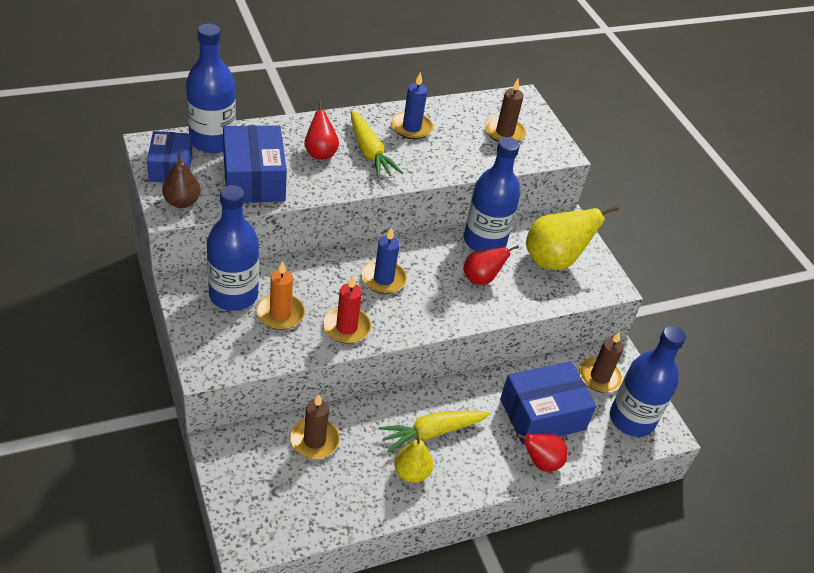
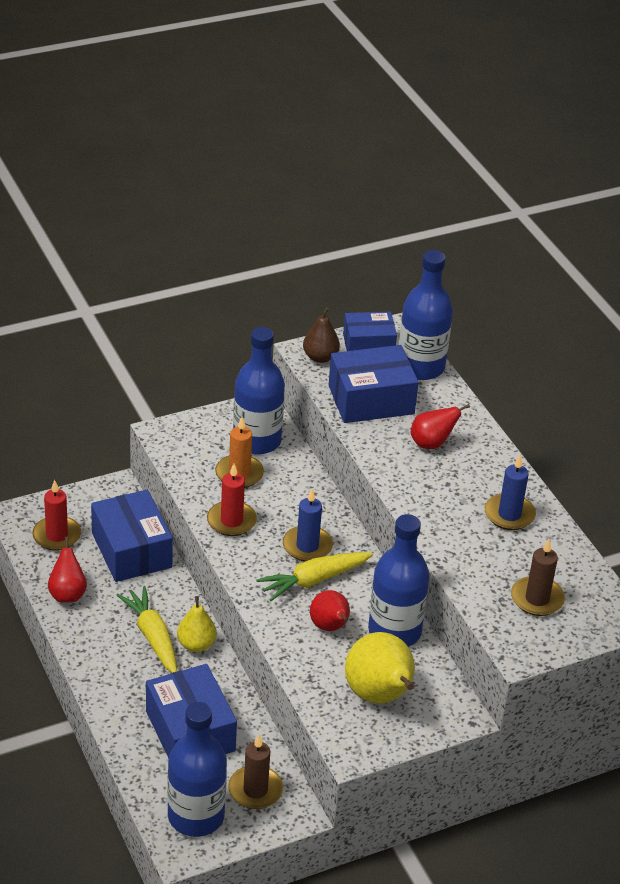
camera: 90 degrees right, 5 degrees down
brown candle [290,395,340,459] -> blue box [91,490,173,582]
yellow carrot [351,110,403,179] -> yellow carrot moved to [256,552,373,601]
yellow pear [394,435,433,483] -> yellow pear moved to [177,596,217,652]
red pear [516,434,568,472] -> red pear moved to [48,537,87,603]
none -> red candle [32,480,81,551]

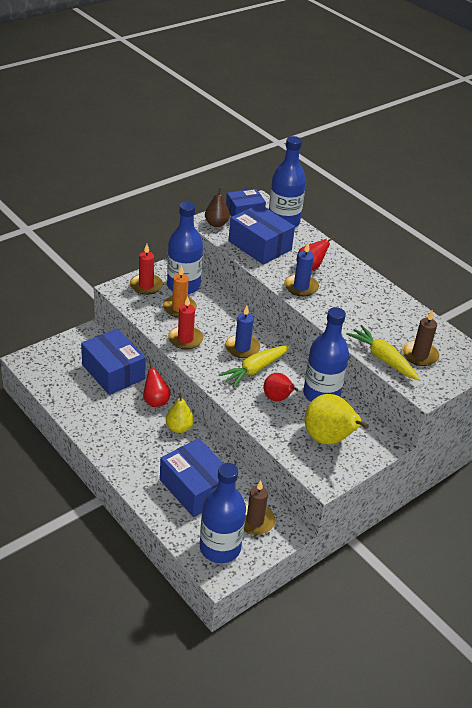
camera: 15 degrees left, 0 degrees up
red candle [32,480,81,551] -> red candle moved to [130,244,163,295]
red pear [48,537,87,603] -> red pear moved to [143,361,171,407]
yellow carrot [117,586,177,673] -> yellow carrot moved to [346,325,420,381]
blue box [329,345,419,423] -> blue box turned 75 degrees clockwise [228,204,295,265]
blue candle [485,455,536,530] -> blue candle moved to [284,243,319,297]

